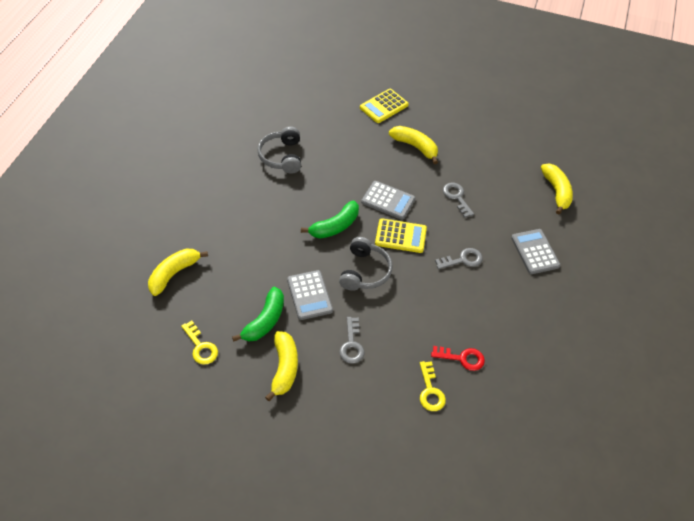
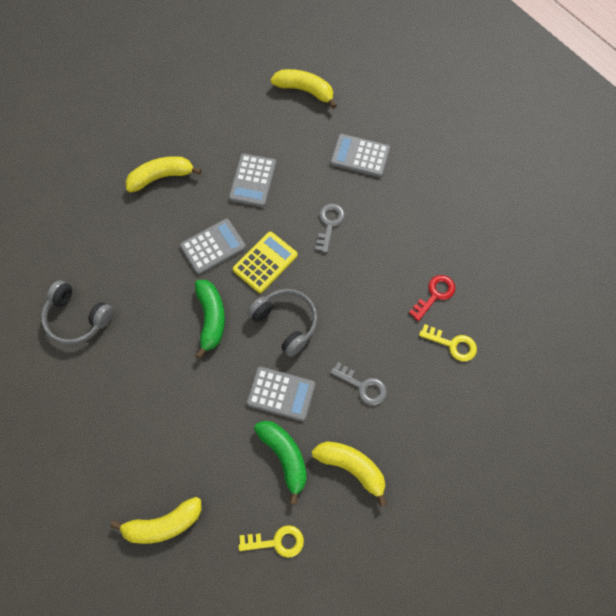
camera: 55 degrees left, 15 degrees up
yellow banana [148,248,208,296] -> yellow banana turned 90 degrees counterclockwise [111,497,202,544]
yellow calculator [360,89,409,123] -> none
grey key [443,182,474,218] -> grey calculator [229,153,277,207]

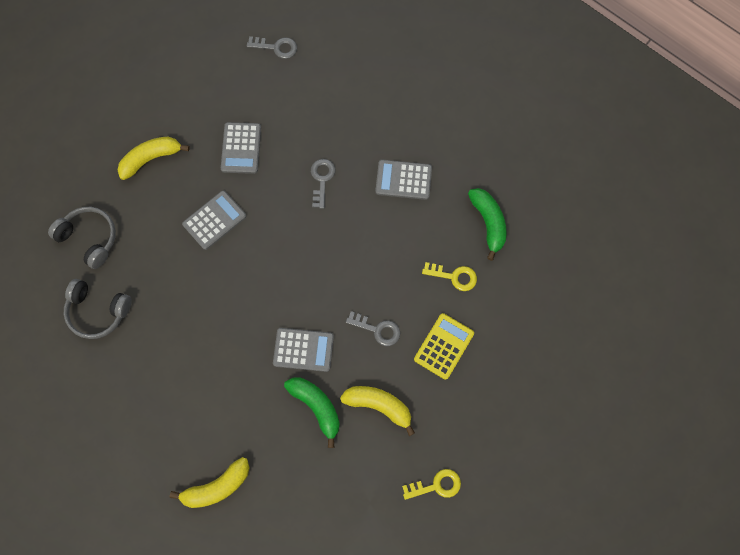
camera: 10 degrees left, 5 degrees up
green banana [195,280,225,358] -> green banana moved to [468,188,506,261]
yellow calculator [233,232,298,293] -> yellow calculator moved to [414,313,474,380]
yellow key [238,525,304,558] -> yellow key moved to [402,469,461,500]
grey headphones [247,289,318,357] -> grey headphones moved to [48,207,116,269]
yellow banana [270,69,337,109] -> grey key [247,36,297,59]
grey calculator [330,134,390,178] -> grey calculator moved to [375,160,432,200]
red key [409,275,455,321] -> none

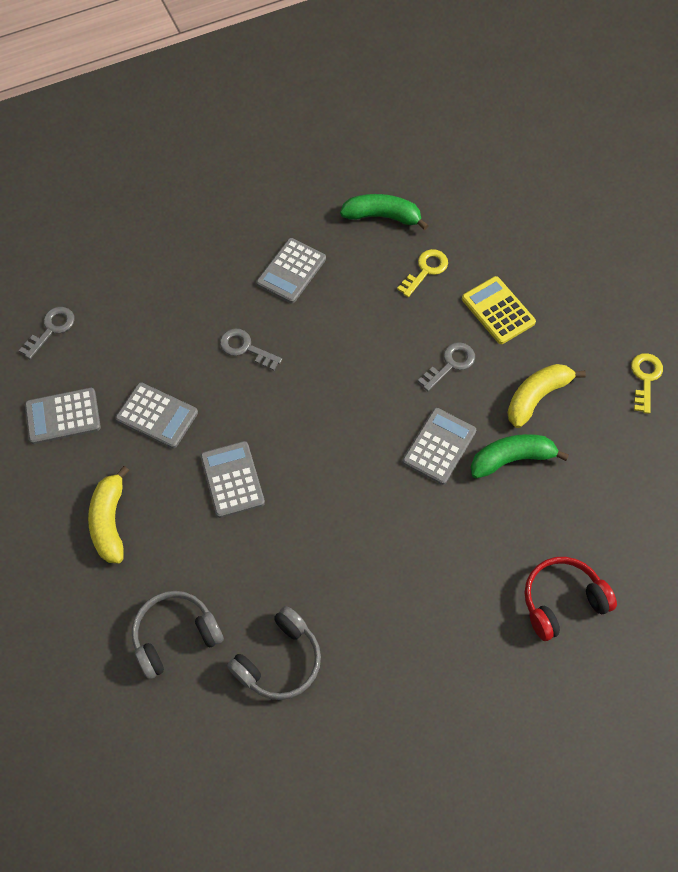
camera: 65 degrees left, 10 degrees down
yellow banana [170,457,250,508] -> red headphones [524,557,617,641]
none -> grey calculator [25,388,101,444]

